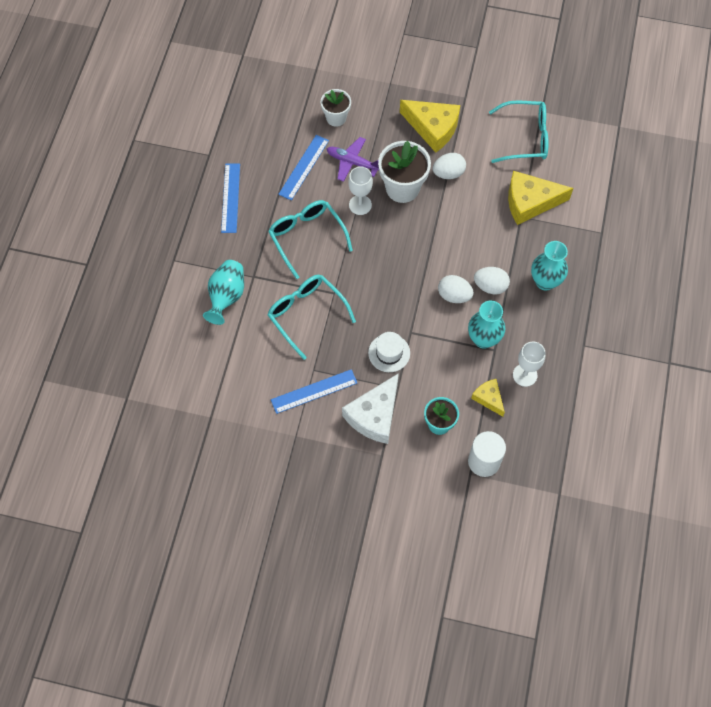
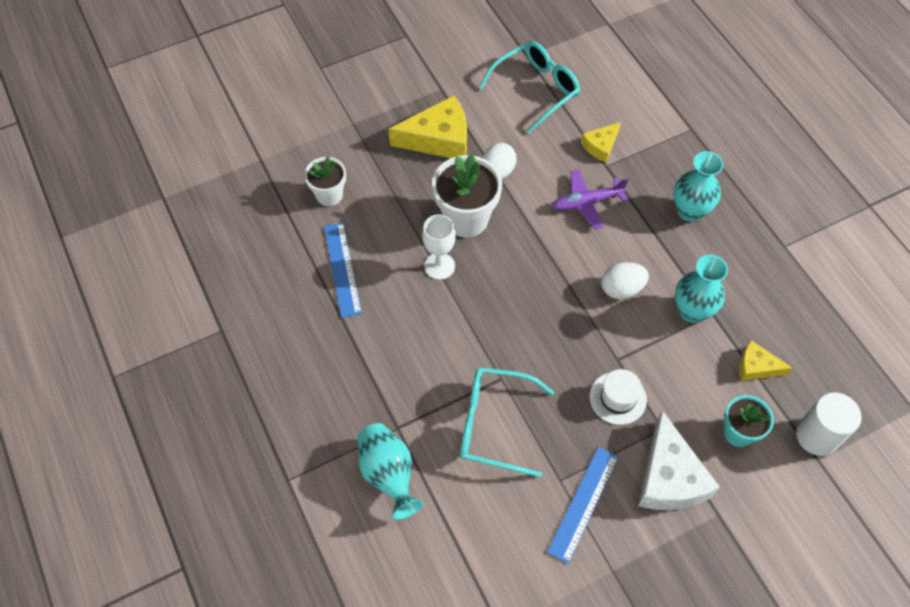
camera: 40 degrees left, 5 degrees down
blue ruler [221,164,240,233] -> none
turquoise glasses [268,200,353,279] -> none
purple plane [327,137,379,182] -> purple plane moved to [552,169,628,229]
white egg [474,267,510,294] -> none
yellow cheese [508,171,574,225] -> yellow cheese [581,122,621,162], size x0.55
white goblet [513,342,546,387] -> none

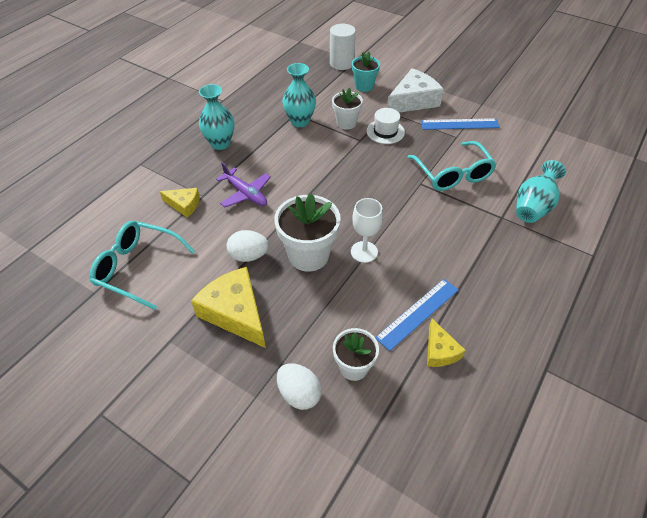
camera: 120 degrees left, 10 degrees down
white egg [601,262,649,299] -> white egg moved to [277,364,322,410]
yellow cheese [739,340,792,381] -> yellow cheese moved to [427,319,466,367]
none -> white flower pot [332,87,363,130]

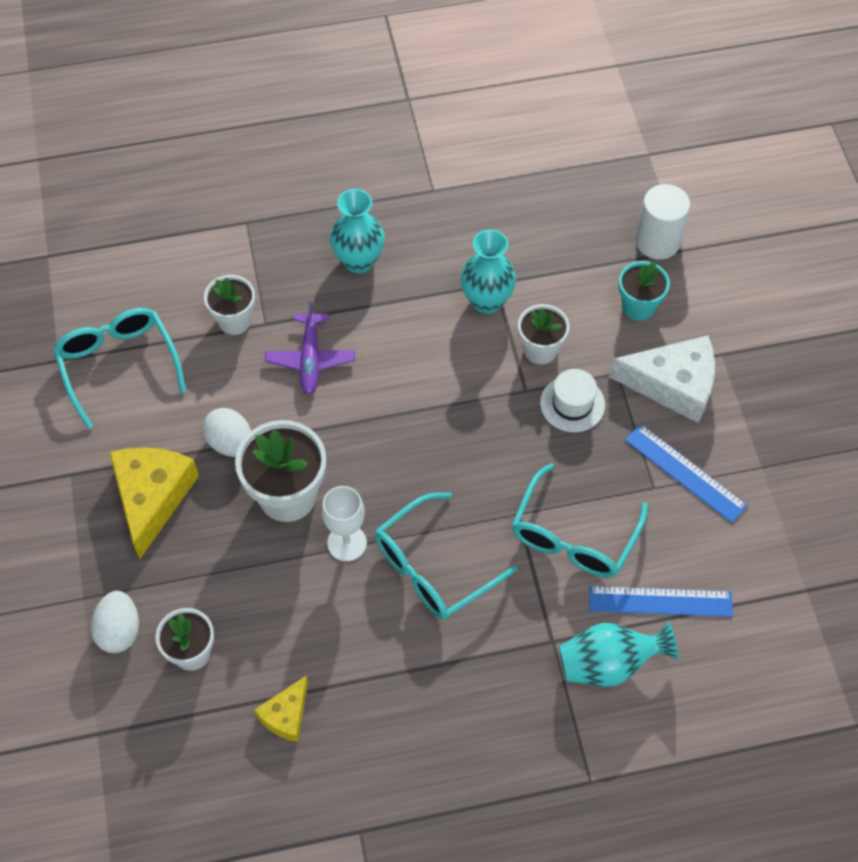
camera: 45 degrees right, 10 degrees up
yellow cheese [160,188,200,218] -> white flower pot [204,275,255,335]
blue ruler [375,279,458,351] -> blue ruler moved to [589,586,733,617]
none -> turquoise glasses [375,492,517,620]

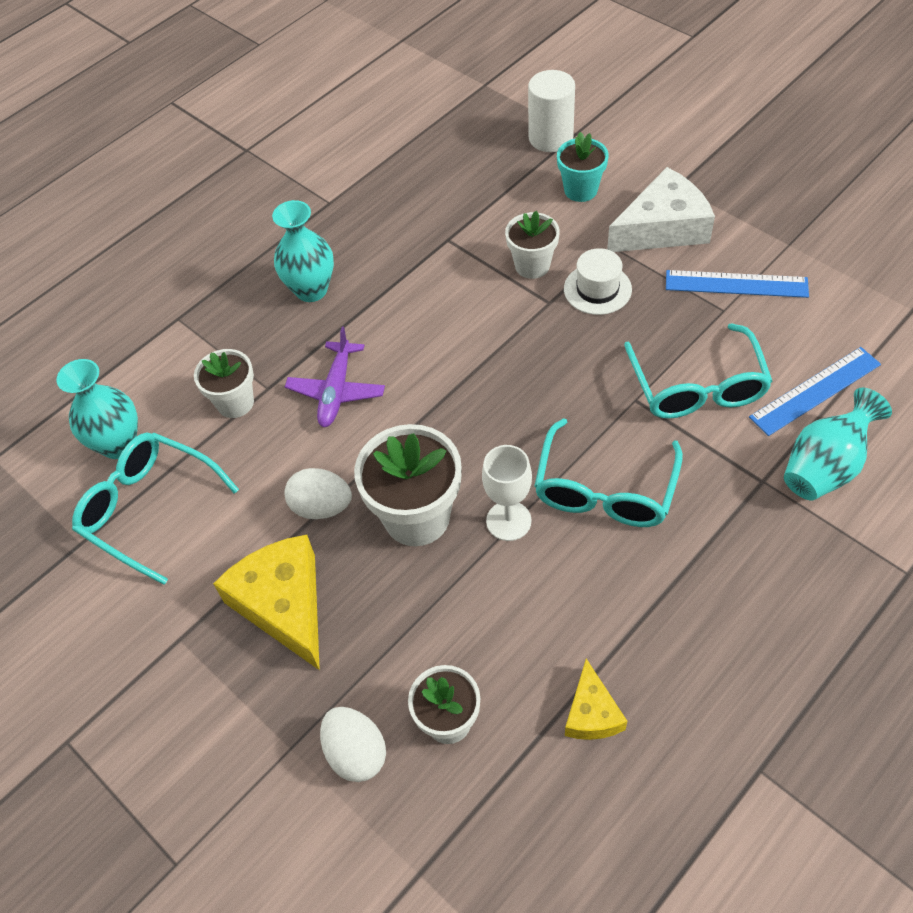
camera: 30 degrees left, 5 degrees down
purple plane [265,301,355,395] -> purple plane turned 45 degrees clockwise [285,327,385,427]
turquoise vase [461,230,516,314] -> turquoise vase moved to [57,359,138,459]

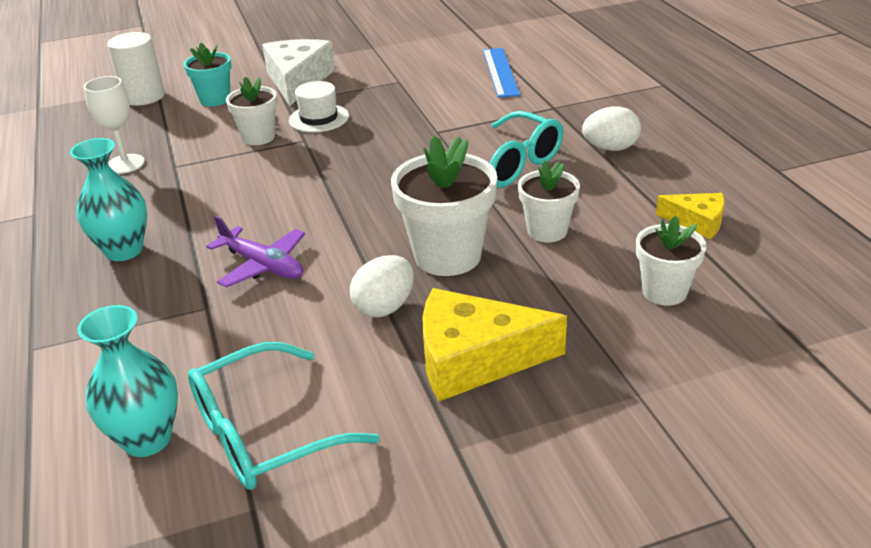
camera: 65 degrees left, 20 degrees down
white flower pot [194,349,254,418] -> white flower pot moved to [518,160,580,242]
white egg [320,707,386,782] -> white egg moved to [582,107,641,151]
white goblet [482,445,532,541] -> white goblet moved to [84,76,145,174]
turquoise glasses [624,323,773,419] -> none
blue ruler [666,270,809,298] -> none
turquoise vase [784,387,892,500] -> none

